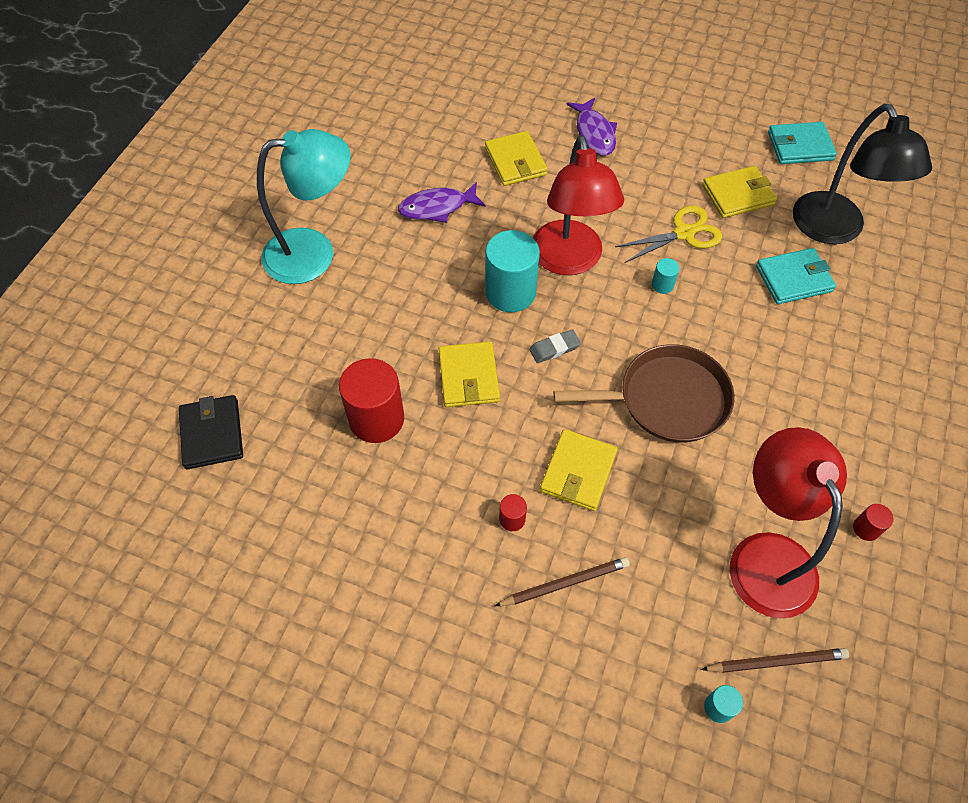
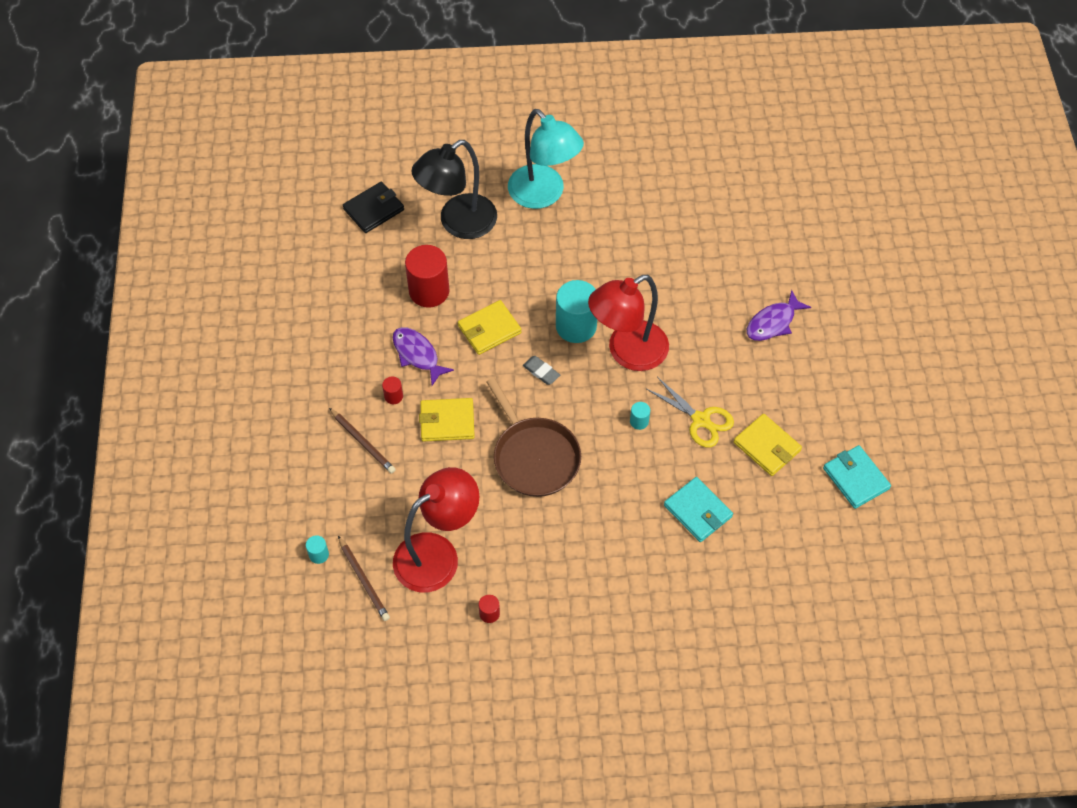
camera: 65 degrees right, 0 degrees up
purple fish [398,182,486,223] -> purple fish moved to [393,327,454,386]
yellow wallet [485,131,548,186] -> none
black lamp [793,104,932,244] -> black lamp moved to [412,140,497,239]

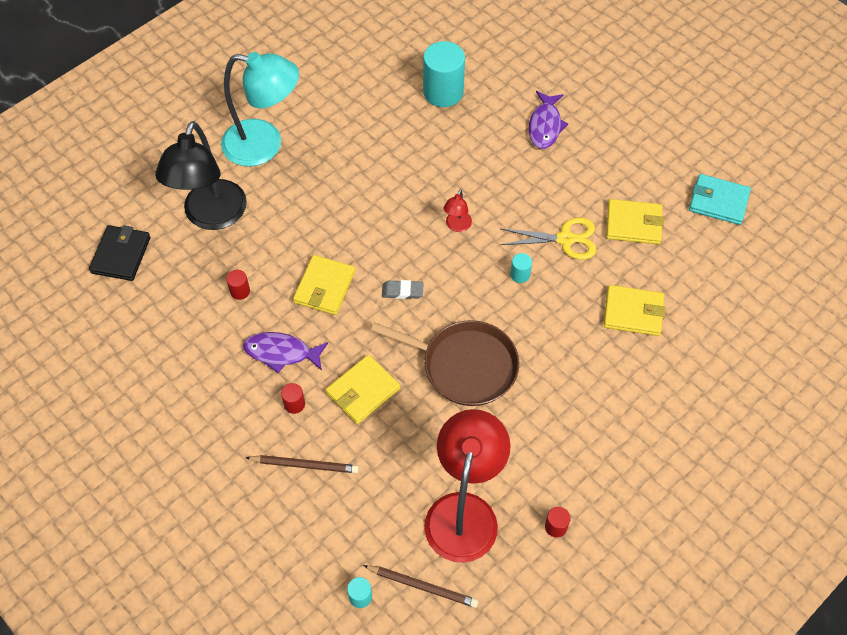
camera: 40 degrees left, 0 degrees up
red cylinder [405,245,450,308] -> red cylinder [226,270,250,300], size x0.44
turquoise cylinder [556,280,597,343] -> turquoise cylinder moved to [423,41,465,107]
red lamp [588,275,669,371] -> red lamp [443,189,472,232], size x0.41
turquoise wallet [664,477,733,542] -> yellow wallet [604,285,665,336]

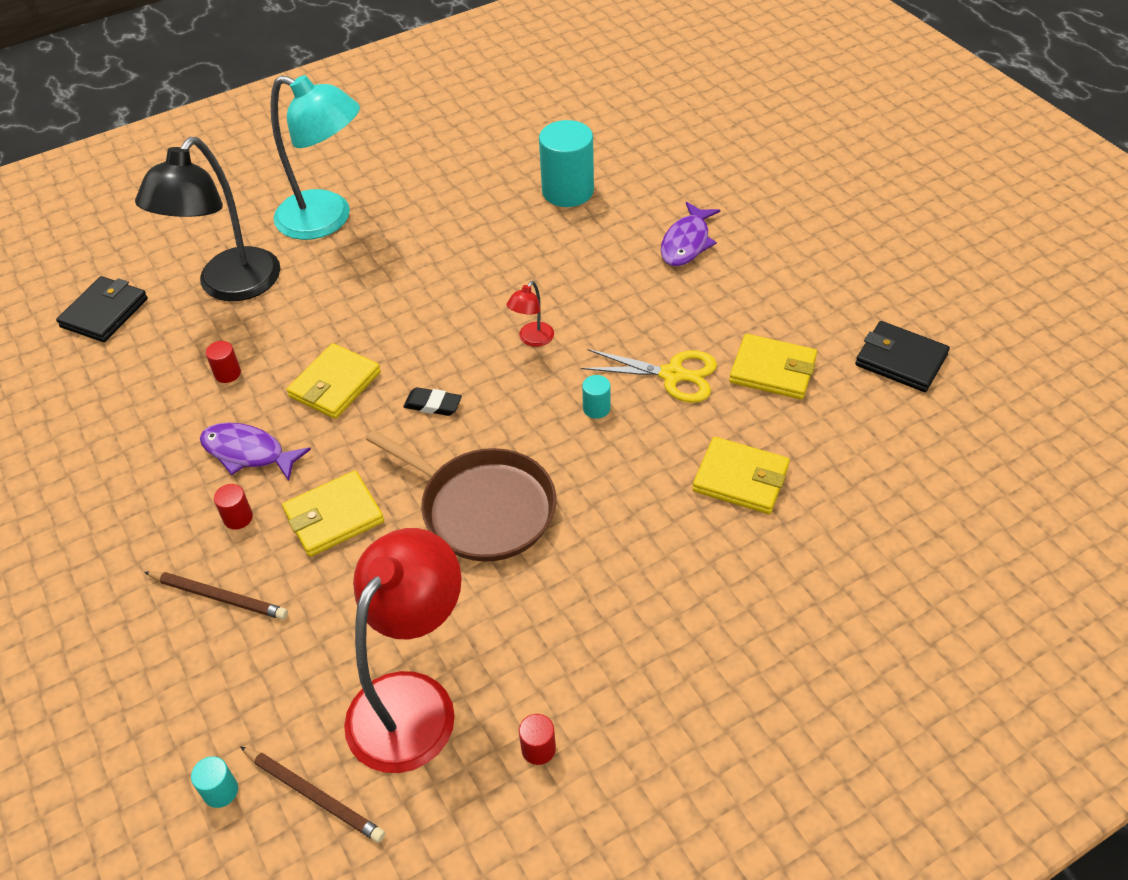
camera: 15 degrees right, 10 degrees down
grey eraser [382,280,423,299] -> black eraser [403,387,462,416]
turquoise wallet [689,174,751,225] -> black wallet [855,321,950,392]

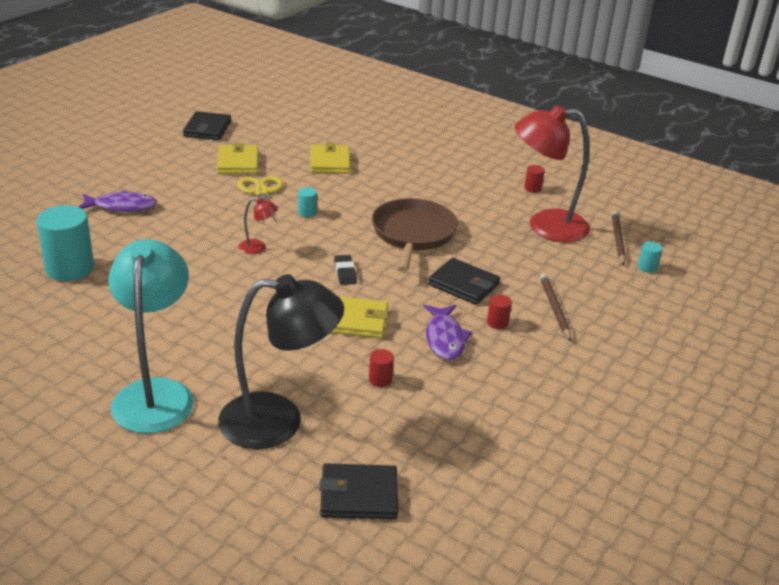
camera: 120 degrees left, 15 degrees down
yellow wallet [282,471,384,557] -> black wallet [428,258,500,305]

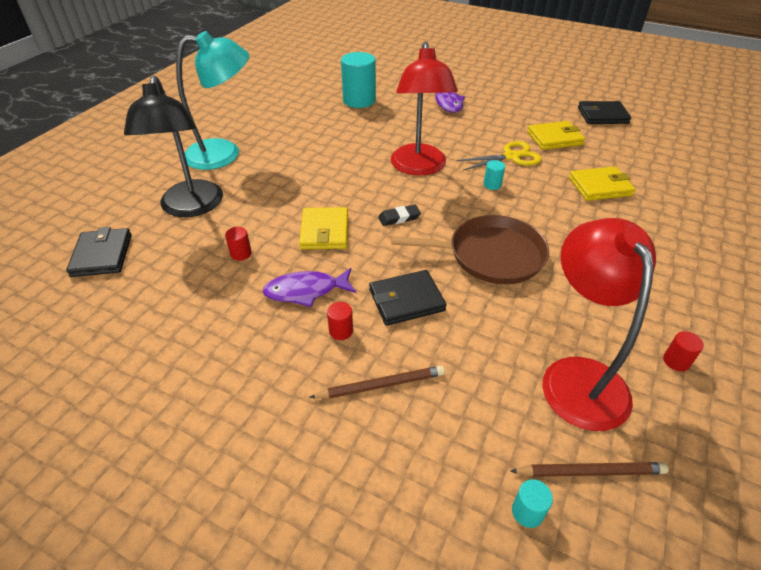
camera: 85 degrees right, 10 degrees up
red lamp [239,198,278,254] -> red lamp [391,42,458,176], size x2.41
black wallet [428,258,500,305] -> black wallet turned 45 degrees clockwise [369,270,446,326]

